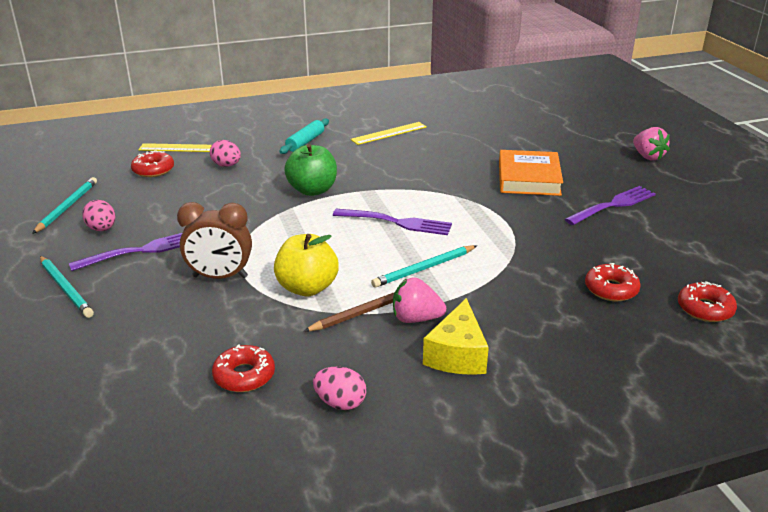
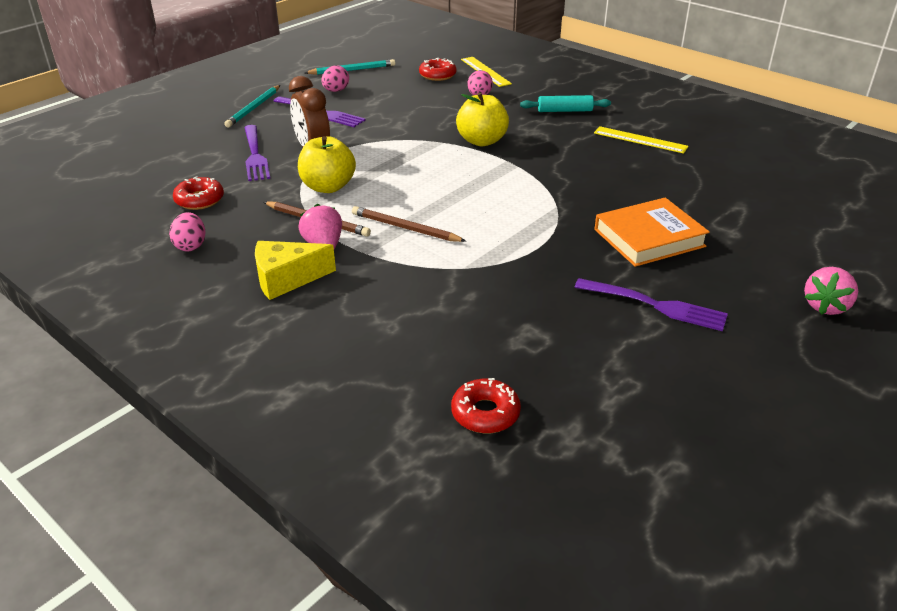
camera: 60 degrees right, 5 degrees up
green apple [284,144,337,196] -> yellow apple [456,92,509,146]
purple fork [333,209,452,235] -> purple fork moved to [244,125,270,181]
turquoise pencil [371,245,477,288] -> brown pencil [352,206,466,242]
red donut [585,263,641,301] -> none

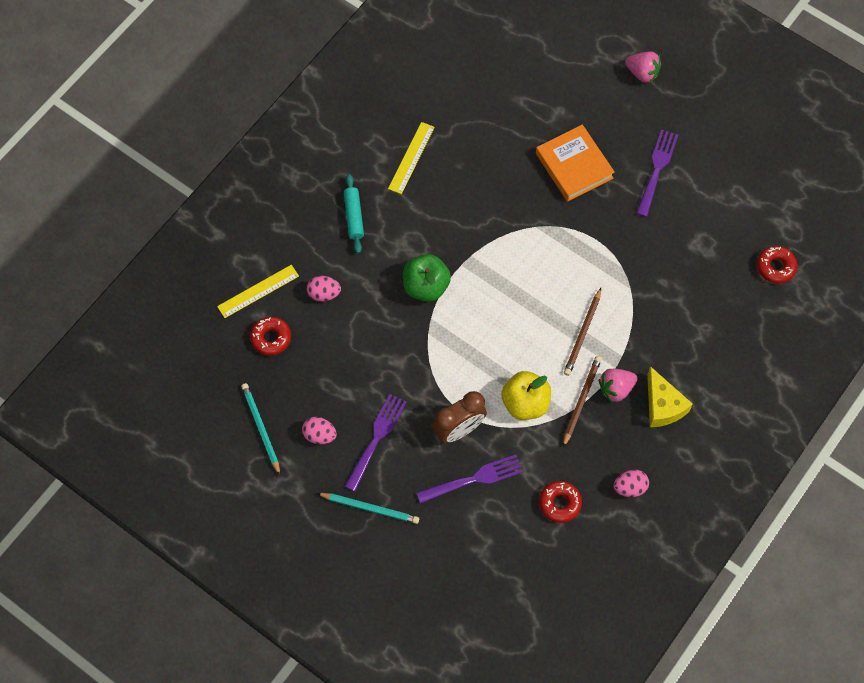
camera: 95 degrees left, 30 degrees up
yellow apple [456,92,509,146] -> green apple [403,254,451,302]

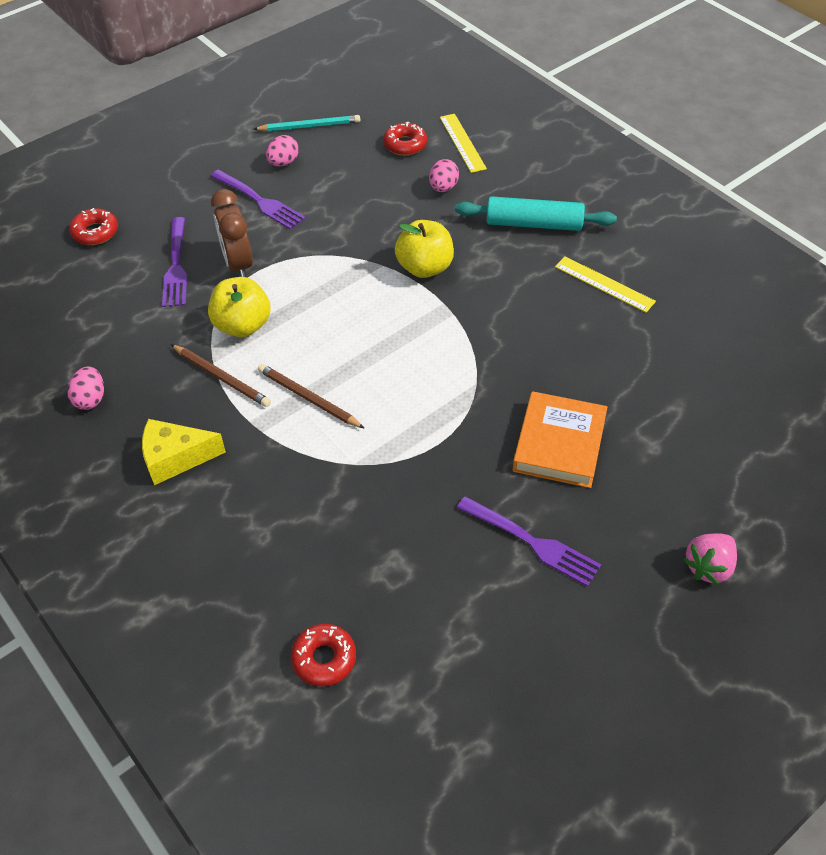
camera: 105 degrees right, 15 degrees down
turquoise pencil [317,493,419,524] -> none
turquoise rolling pin [344,174,364,254] -> turquoise rolling pin [455,196,617,231], size x1.52
green apple [403,254,451,302] -> yellow apple [395,220,454,278]
orange book [536,124,615,202] -> orange book turned 60 degrees counterclockwise [512,391,607,488]
red donut [539,481,582,523] -> red donut moved to [69,208,118,245]
pink strawberry [599,369,638,402] -> none

